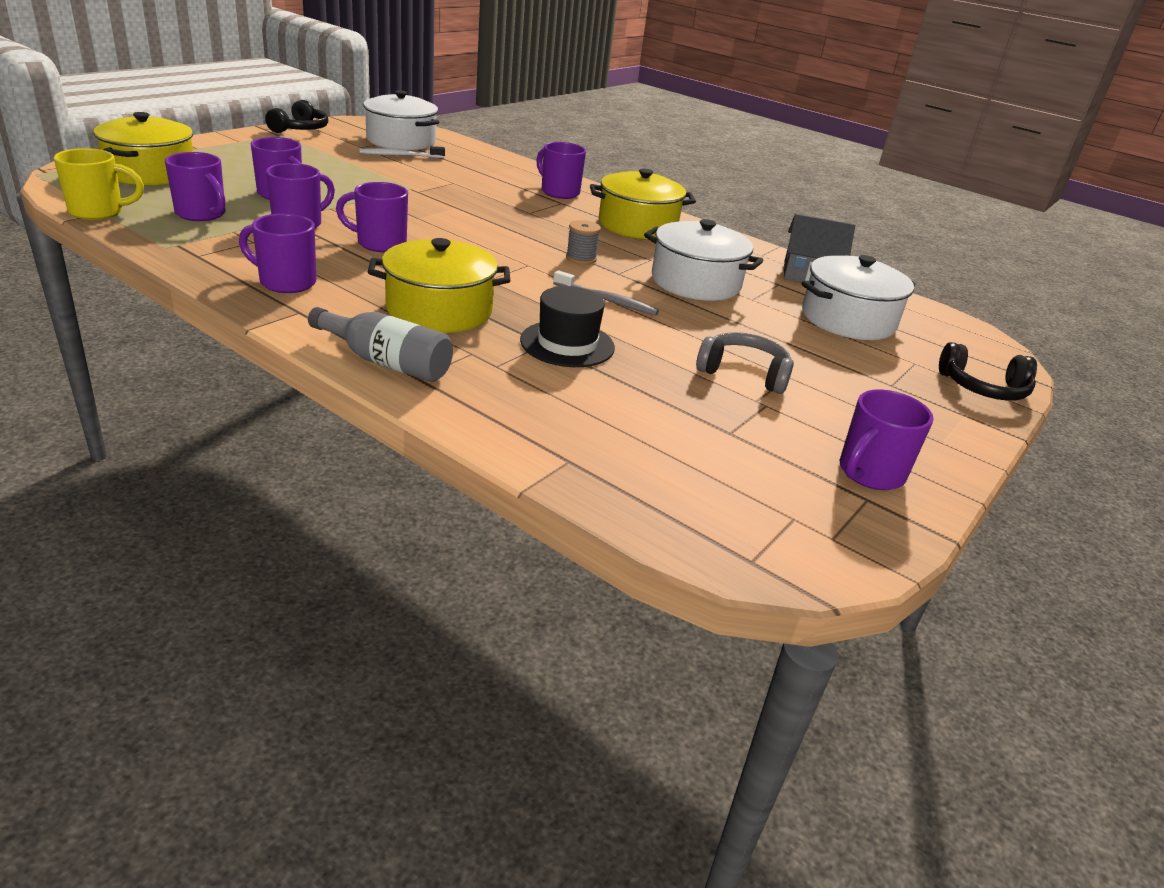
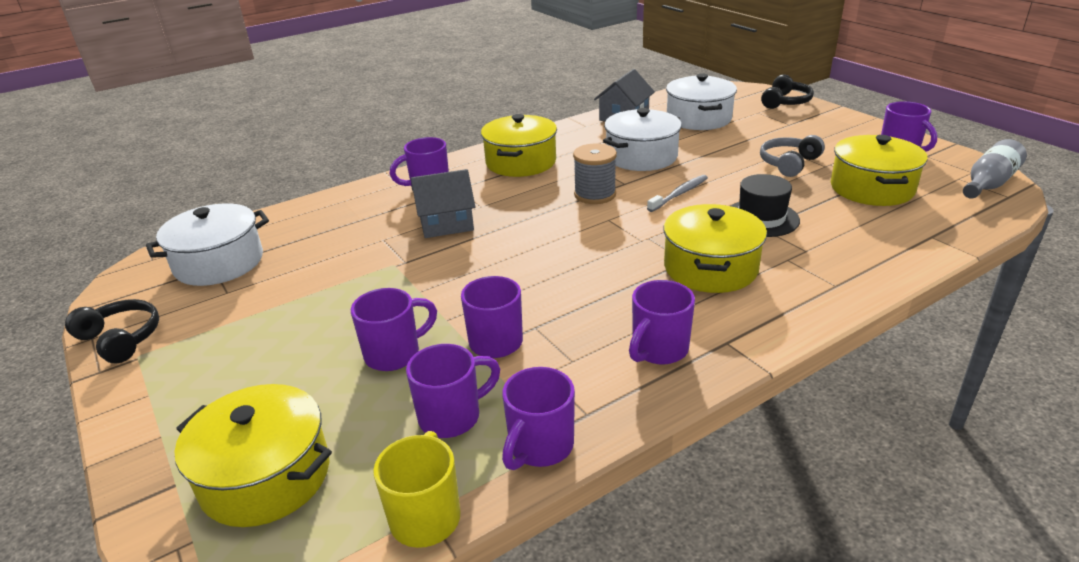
camera: 65 degrees left, 0 degrees up
grey bottle [308,307,453,382] -> grey bottle moved to [963,139,1027,199]
purple mug [336,182,408,252] -> purple mug moved to [502,367,575,470]
white toothbrush [360,146,445,158] -> none
grey spool [566,220,601,265] -> grey spool [573,143,617,204], size x1.55
none -> grey house [411,169,475,238]
none -> yellow pot [831,135,928,206]

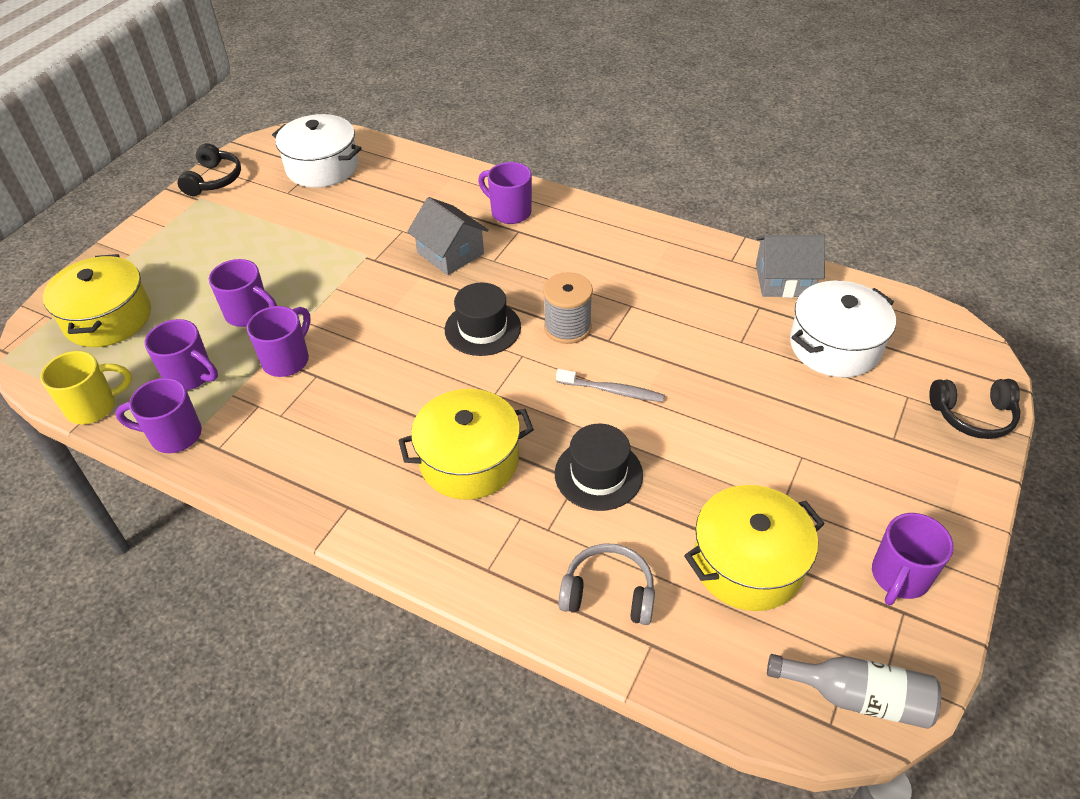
camera: 60 degrees right, 15 degrees up
yellow pot [481,114,557,177] -> none
white pot [603,108,682,171] -> none
purple mug [629,280,695,365] -> none
grey headphones [760,135,825,177] -> grey headphones moved to [558,543,655,625]
none -> black hat [445,282,521,356]

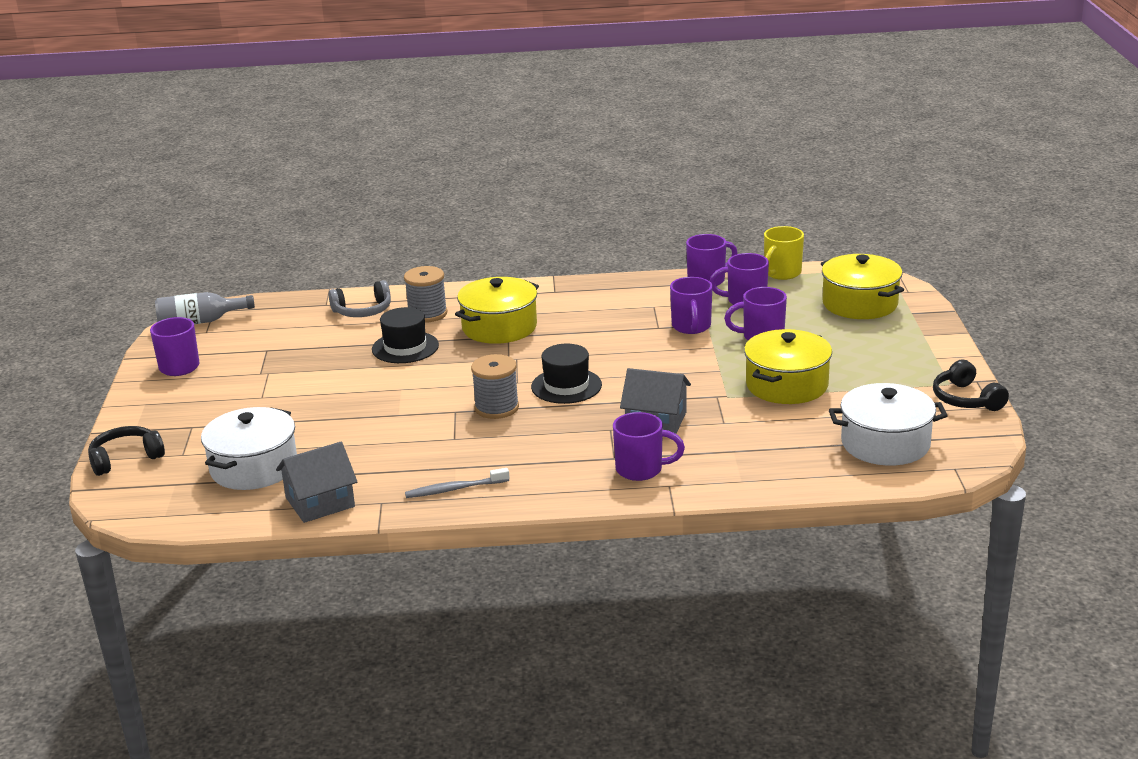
camera: 150 degrees right, 20 degrees down
grey toothbrush [556,369,665,402] -> grey toothbrush moved to [405,468,509,498]
yellow pot [684,485,825,611] -> yellow pot moved to [744,329,832,404]
none -> grey spool [404,266,447,323]

